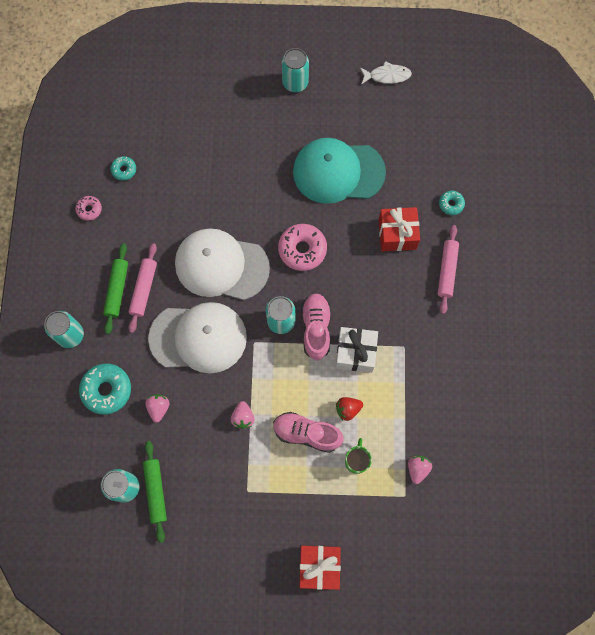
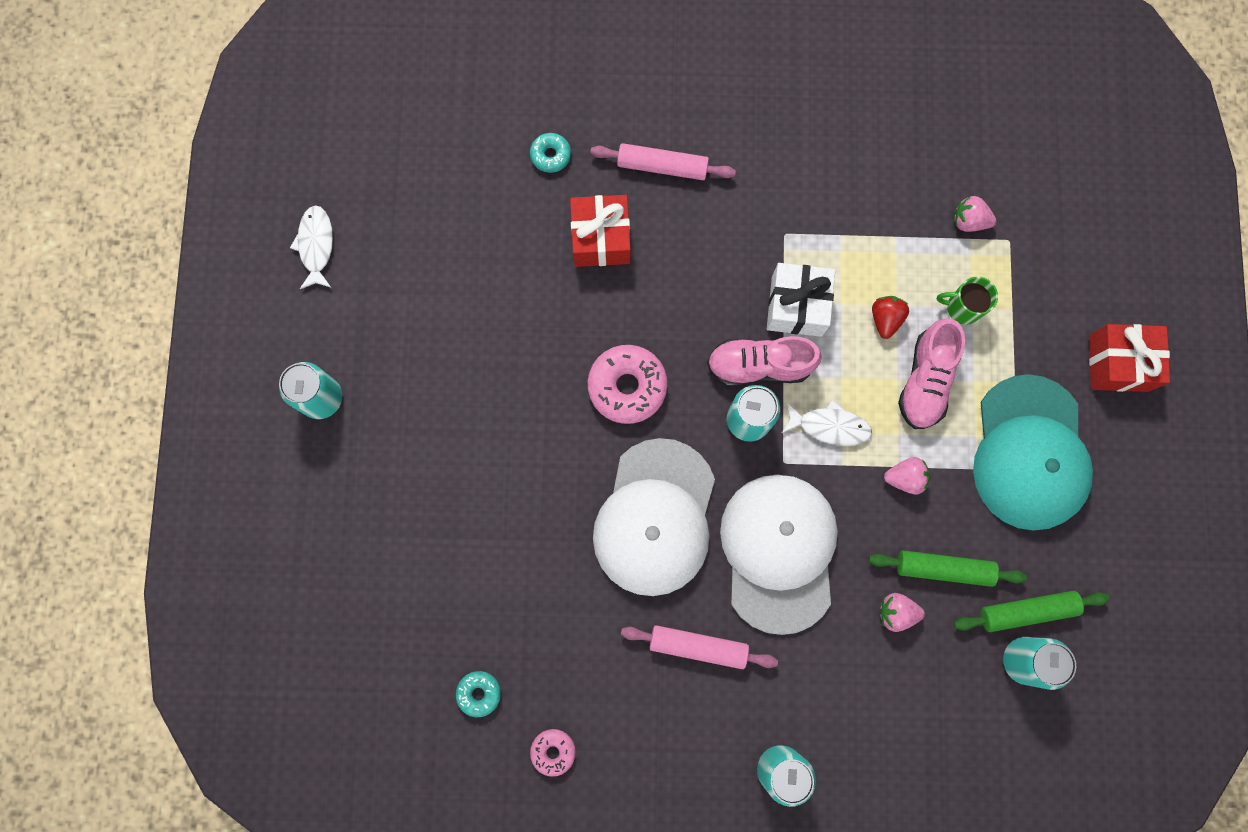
camera: 90 degrees left, 5 degrees up
turquoise donut [79,363,131,415] -> none
green rolling pin [103,243,128,334] -> green rolling pin moved to [869,550,1027,587]
turquoise cap [293,138,386,204] -> turquoise cap moved to [973,374,1093,531]
red strawberry [336,397,363,421] -> red strawberry turned 150 degrees counterclockwise [872,296,909,339]
none -> white fish [782,400,872,446]

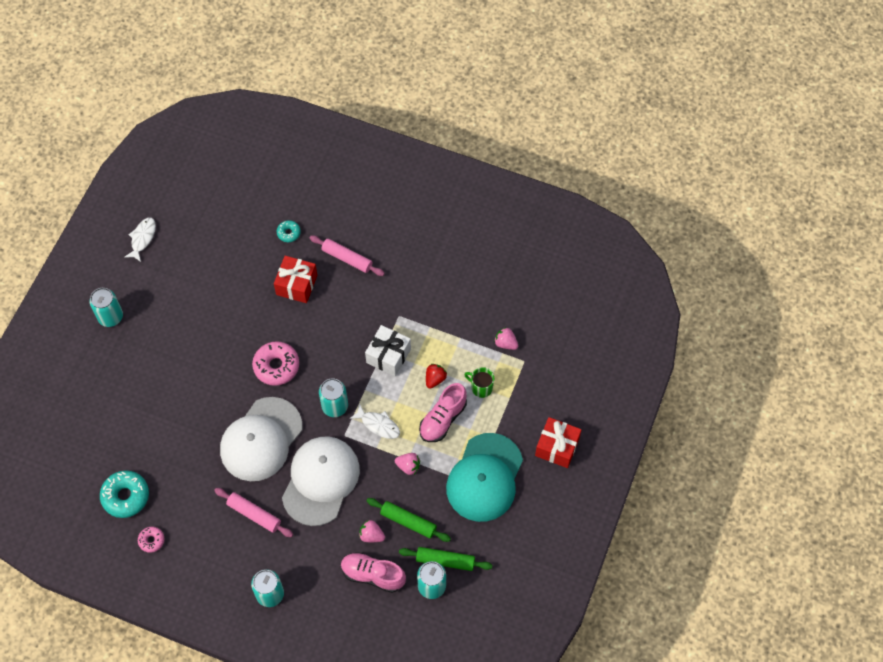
camera: 20 degrees right, 15 degrees down
turquoise donut [456,671,501,717] -> turquoise donut [100,471,149,518], size x1.86
pink shoe [707,336,822,387] -> pink shoe moved to [341,552,406,593]

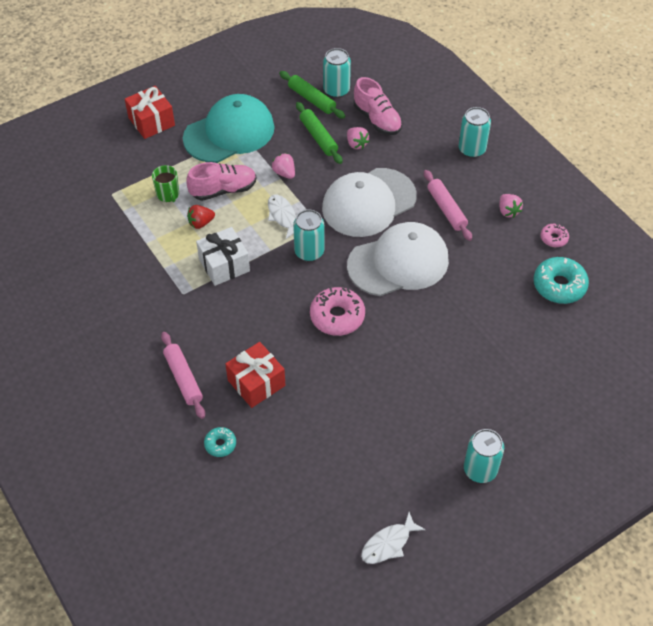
camera: 145 degrees left, 10 degrees down
pink strawberry [494,327,518,350] -> pink strawberry moved to [499,194,523,218]

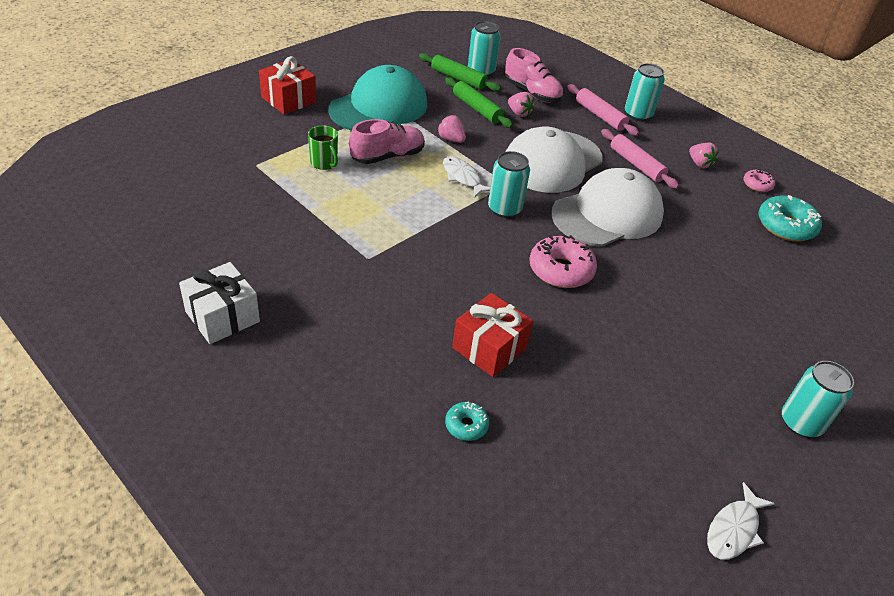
camera: 15 degrees left, 10 degrees down
pink rolling pin [161,332,205,419] -> pink rolling pin moved to [567,84,639,136]
red strawberry [187,205,215,229] -> none
white gift [196,227,250,286] -> white gift moved to [179,262,260,344]

